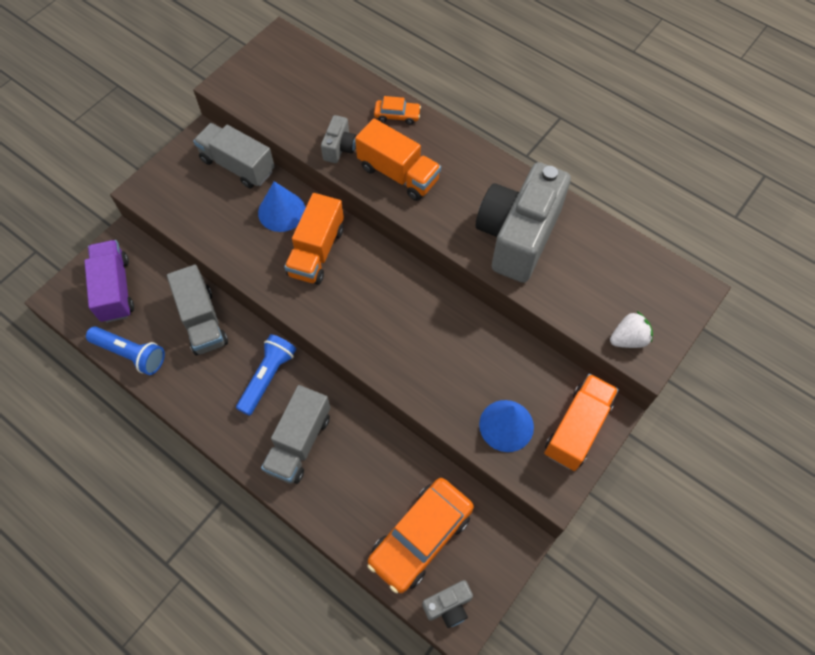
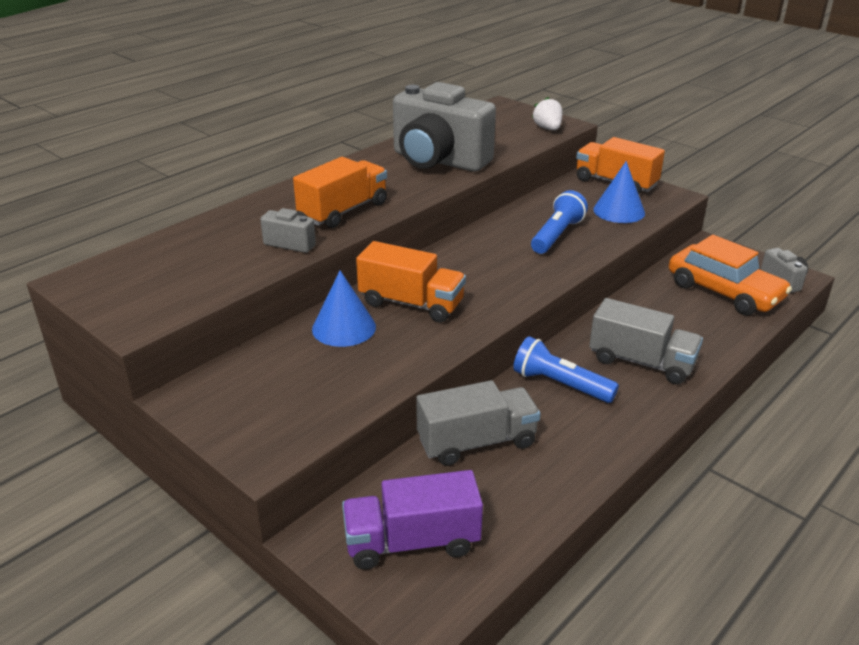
camera: 85 degrees left, 30 degrees down
blue flashlight [86,326,165,375] -> blue flashlight moved to [531,190,588,254]
grey truck [193,123,275,188] -> none
orange car [374,96,421,125] -> none

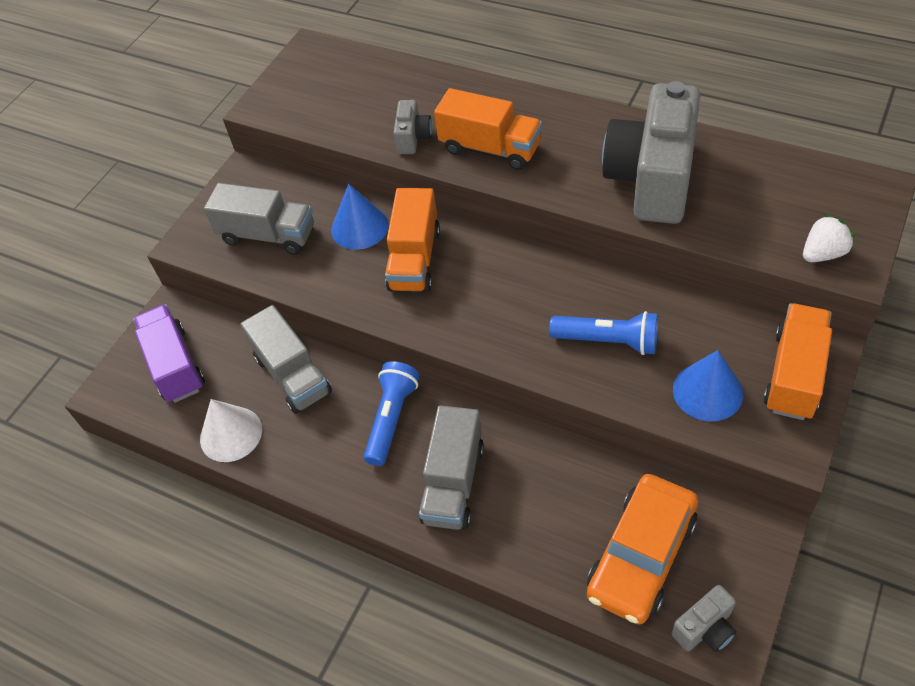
camera: 80 degrees right, 20 degrees up
none -> white cone [200,399,262,462]
none -> grey truck [204,183,314,255]

